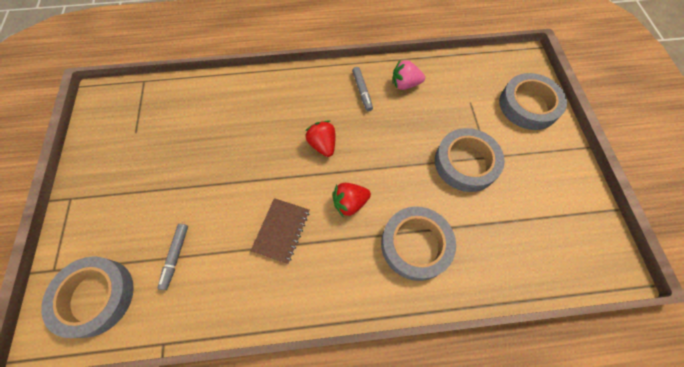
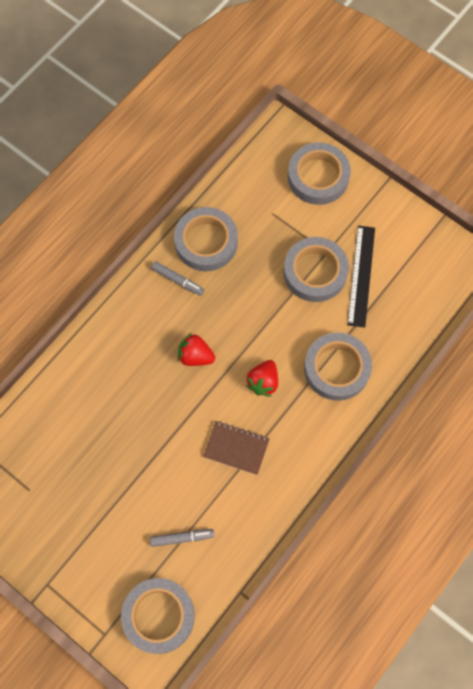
camera: 45 degrees left, 5 degrees up
grey marker [158,224,188,290] -> grey marker turned 60 degrees counterclockwise [150,529,214,547]
brown notebook [251,198,310,264] -> brown notebook turned 45 degrees counterclockwise [203,421,270,475]
pink strawberry [392,59,425,90] -> grey tape [174,207,238,271]
none -> black ruler [347,226,375,328]

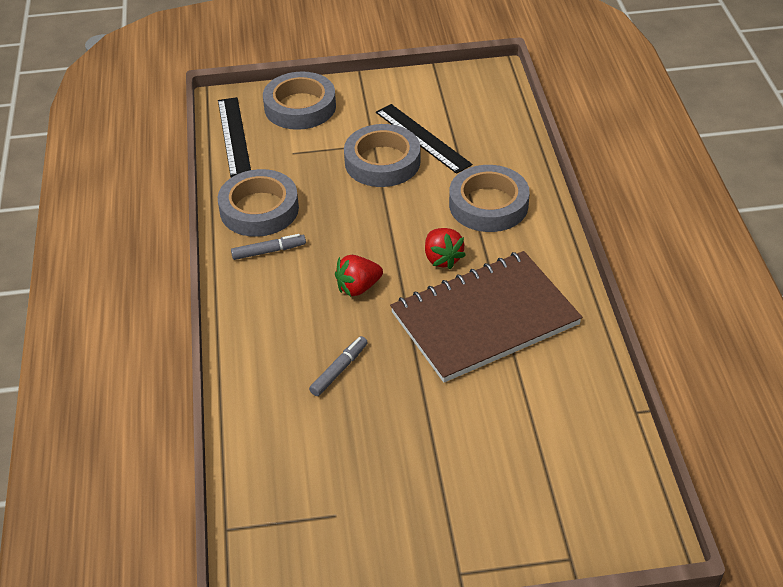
camera: 45 degrees left, 25 degrees down
grey tape [121,578,195,654] -> none
grey marker [150,529,214,547] -> grey marker moved to [309,336,368,396]
brown notebook [203,421,270,475] -> brown notebook [390,251,582,383], size x2.16
none -> black ruler [218,97,251,178]

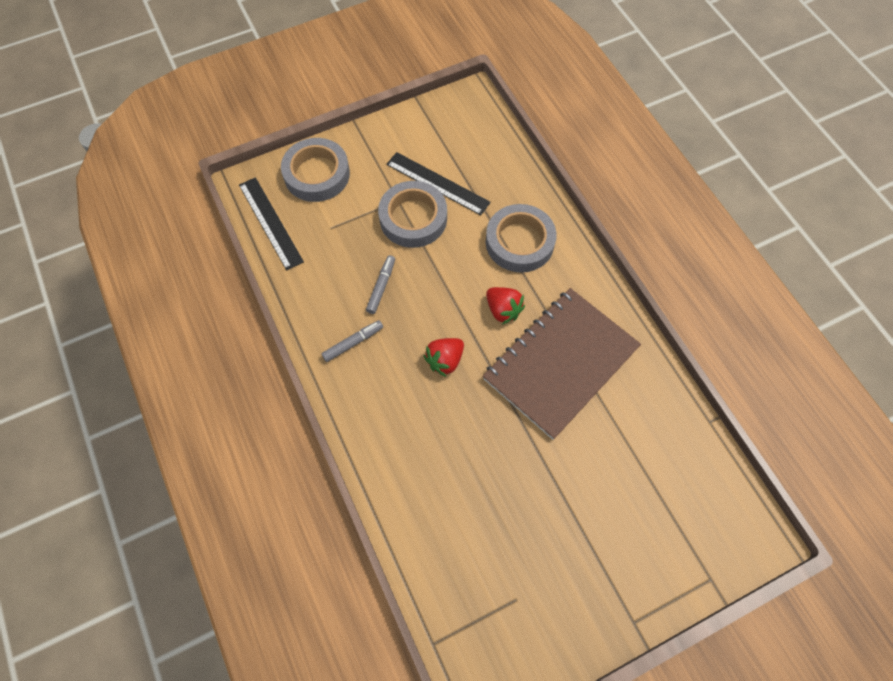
camera: 20 degrees left, 20 degrees up
grey tape [218,169,299,237] -> none
grey marker [309,336,368,396] -> grey marker moved to [366,255,395,314]

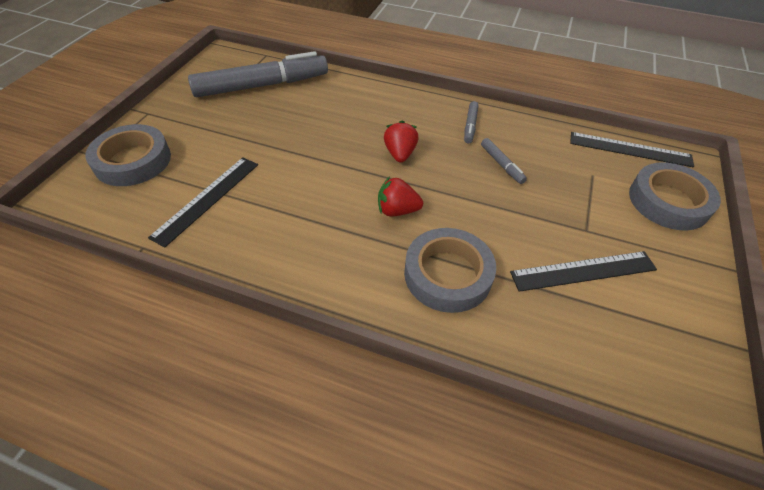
camera: 135 degrees right, 15 degrees down
grey tape [378,181,447,248] -> grey tape moved to [85,124,171,186]
brown notebook [483,288,641,440] -> none
none -> black ruler [148,157,258,248]
none -> grey marker [188,51,328,97]

